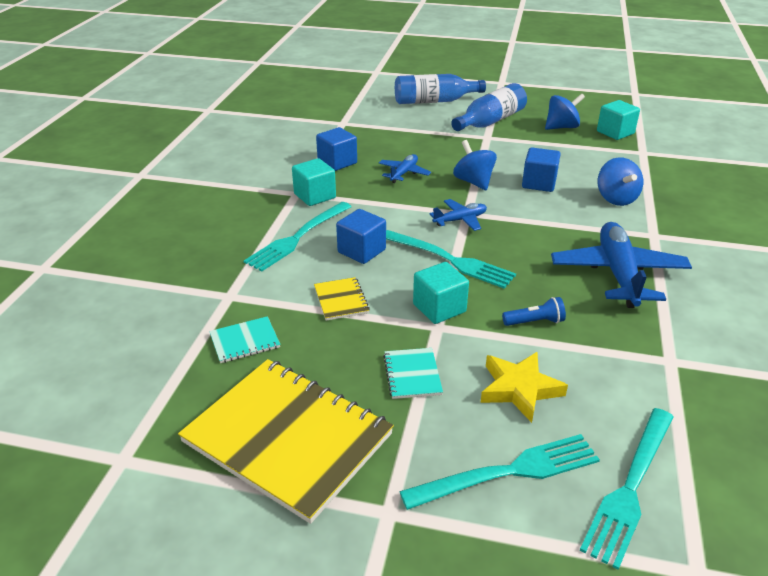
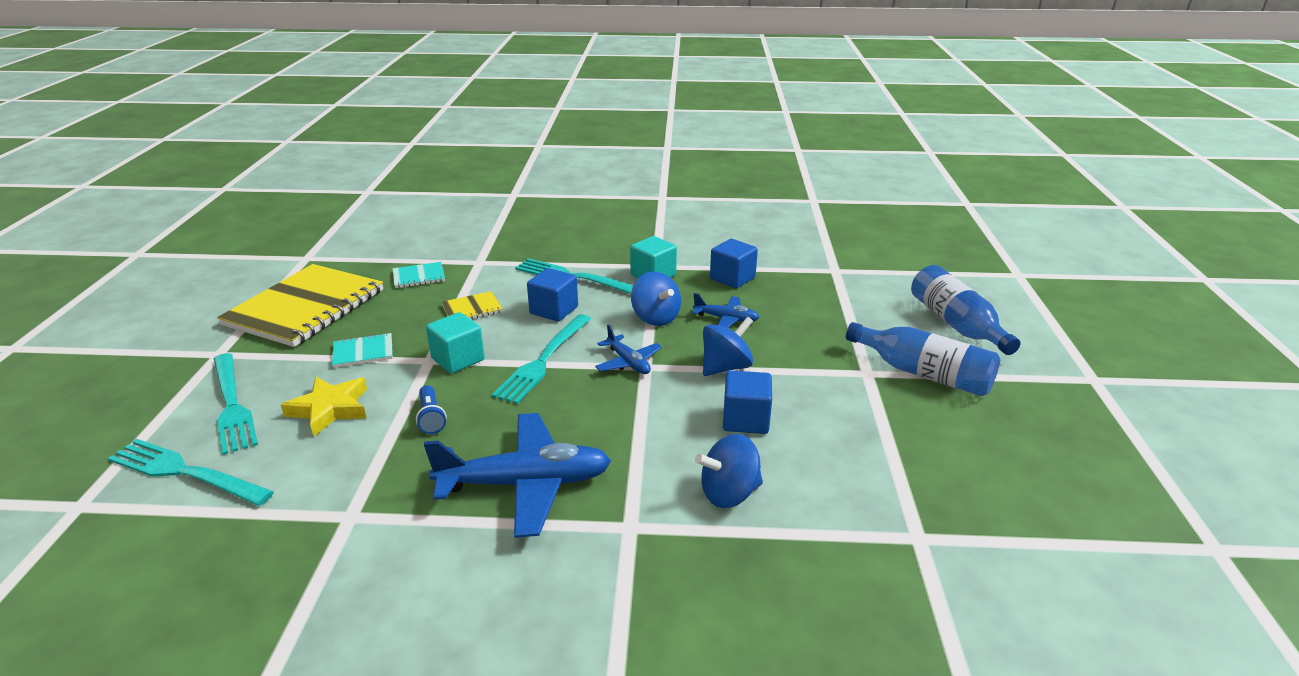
camera: 80 degrees right, 5 degrees down
turquoise notebook [209,316,280,363] -> turquoise notebook turned 75 degrees counterclockwise [392,262,445,288]
blue spinning top [545,93,585,130] -> blue spinning top moved to [631,271,681,326]
turquoise cube [597,100,640,140] -> none

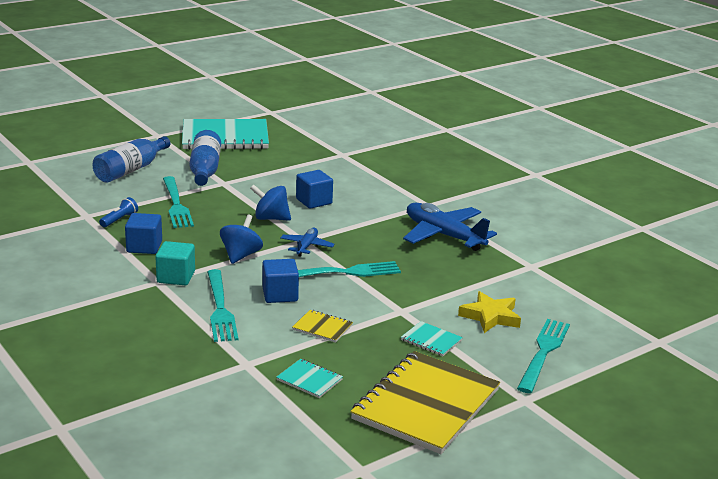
camera: 130 degrees left, 5 degrees down
turquoise fork [108,439,274,506] -> turquoise fork moved to [163,176,194,228]
yellow notebook [217,264,383,347] -> yellow notebook turned 45 degrees counterclockwise [350,351,500,454]
blue flashlight [416,385,447,434] -> blue flashlight moved to [99,197,138,227]
turquoise cube [426,312,485,373] -> none
blue plane [692,293,759,328] -> none
blue spinning top [695,434,763,508] -> none
none -> turquoise notebook [182,119,269,150]

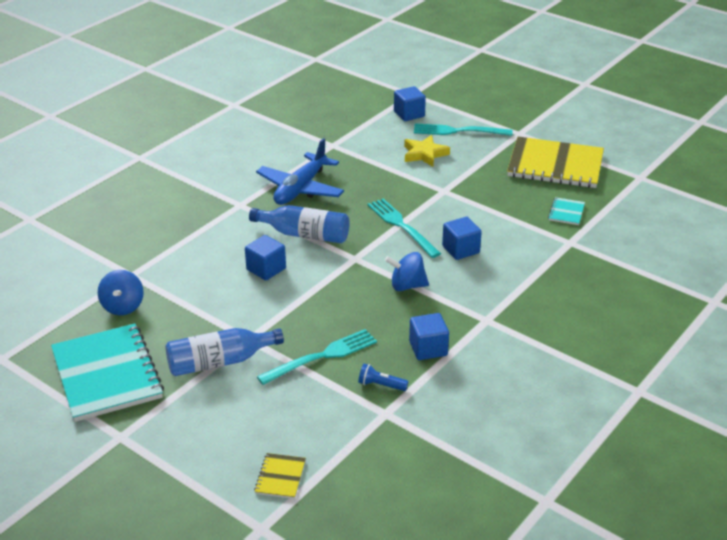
camera: 105 degrees left, 10 degrees up
blue bottle [93,136,170,183] -> blue bottle moved to [249,205,350,244]
turquoise cube [155,241,195,285] -> none
turquoise fork [207,269,238,342] -> none
blue spinning top [250,184,291,221] -> blue spinning top moved to [98,270,144,315]
blue plane [280,228,335,257] -> none
yellow notebook [292,310,353,343] -> yellow notebook moved to [254,453,306,499]
turquoise notebook [401,321,463,357] -> none
none -> blue cube [394,86,426,121]

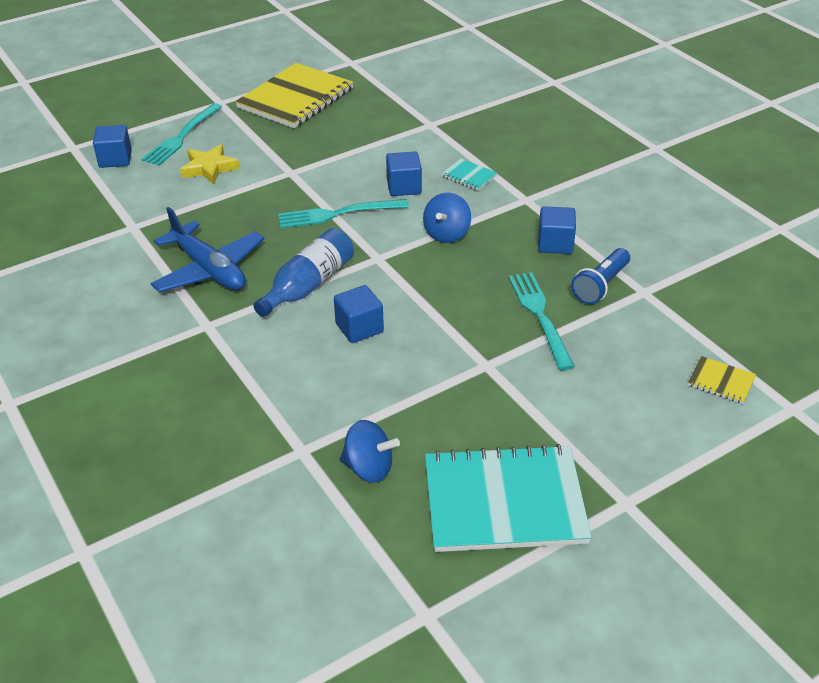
camera: 70 degrees left, 5 degrees up
blue bottle [166,328,284,376] -> none
blue flashlight [358,364,409,391] -> blue flashlight [571,248,630,304], size x1.55
turquoise notebook [548,197,585,225] -> turquoise notebook moved to [441,159,497,191]

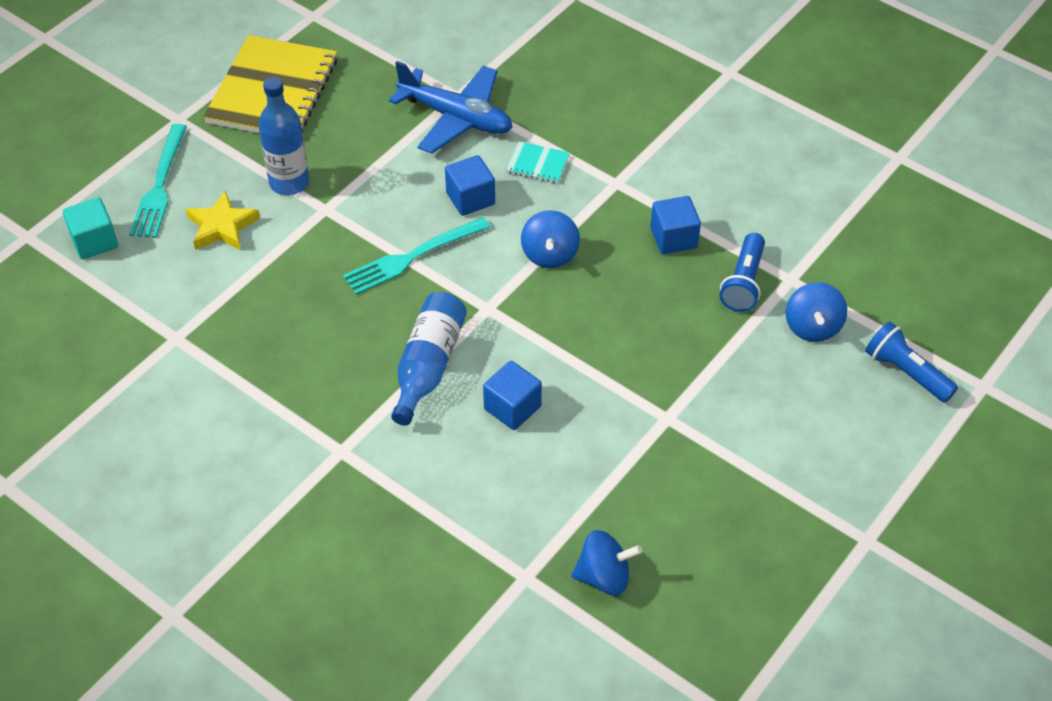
camera: 20 degrees left, 10 degrees up
blue cube [93,125,132,168] -> turquoise cube [63,197,118,259]
blue plane [150,207,264,292] -> blue plane moved to [389,61,513,154]
turquoise notebook [425,444,592,552] -> none
turquoise fork [509,272,575,370] -> none
yellow notebook [688,356,756,404] -> blue flashlight [865,322,958,403]
none -> blue bottle [259,77,309,195]
none -> blue spinning top [786,282,847,342]

